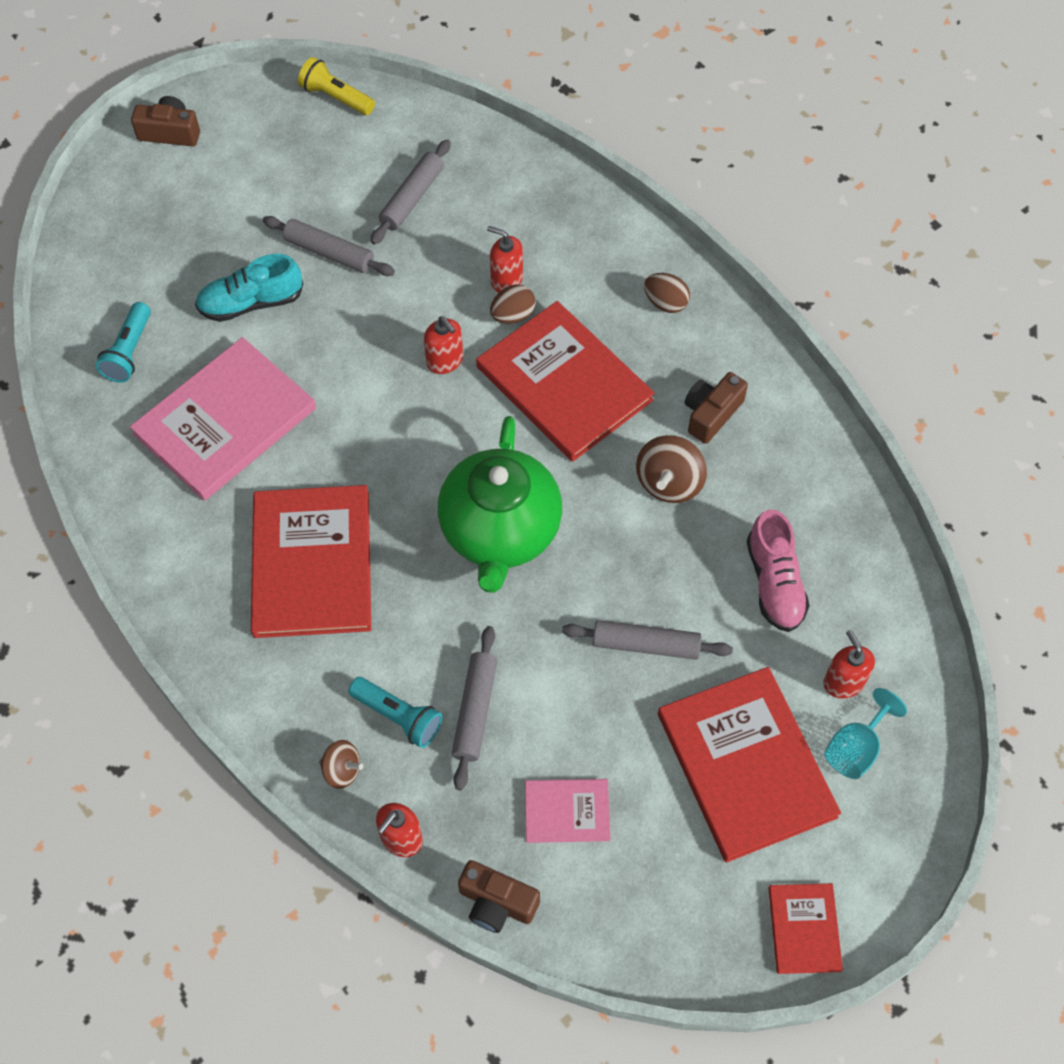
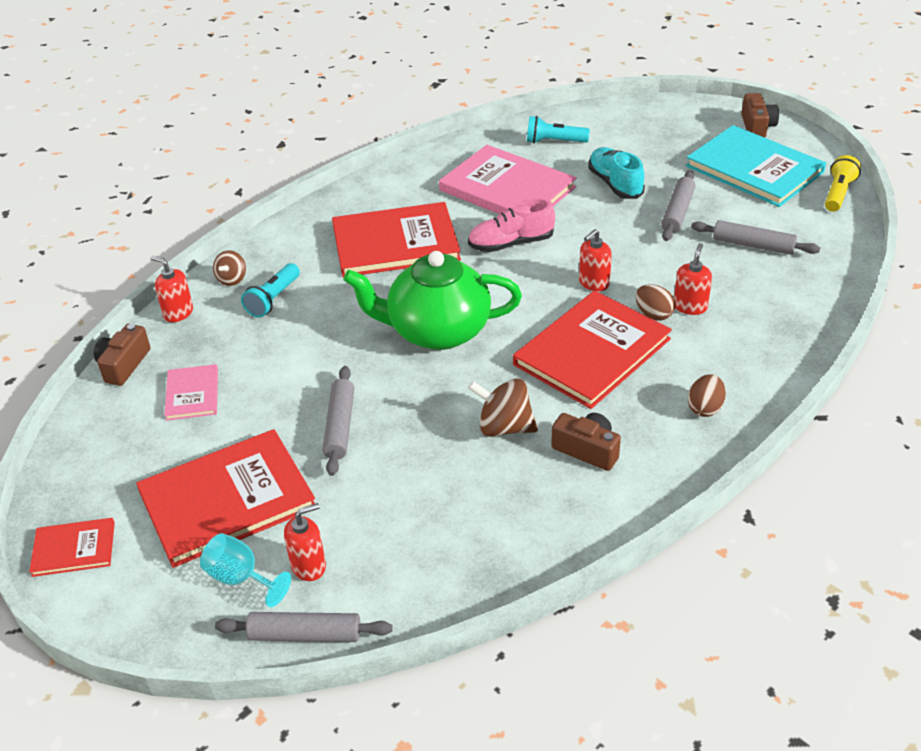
camera: 85 degrees right, 20 degrees down
grey rolling pin [452,626,497,790] -> grey rolling pin moved to [215,612,393,642]
pink shoe [747,509,810,632] -> pink shoe moved to [468,198,555,252]
none -> turquoise book [686,125,826,207]

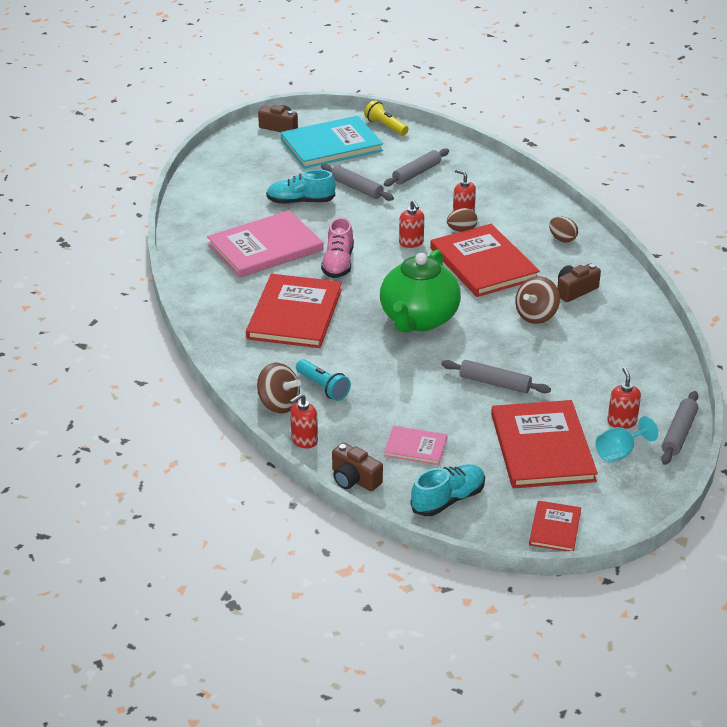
camera: 70 degrees left, 5 degrees down
brown spinning top [213,250,246,286] -> brown spinning top [257,363,301,413], size x1.62
turquoise flashlight [527,116,590,144] -> none
none -> turquoise shoe [411,464,485,516]

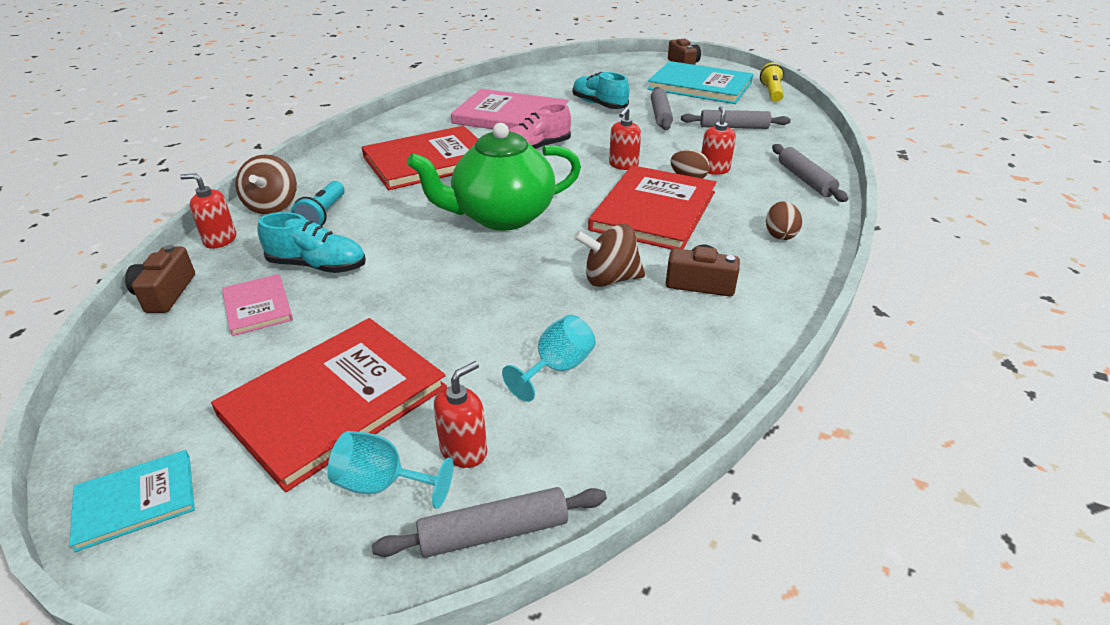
camera: 50 degrees right, 0 degrees up
turquoise shoe [411,464,485,516] -> turquoise shoe moved to [257,212,366,273]
grey rolling pin [441,360,551,393] -> grey rolling pin moved to [772,144,848,202]
red book [529,501,581,551] -> turquoise book [69,450,195,552]
none -> turquoise goblet [502,315,595,402]

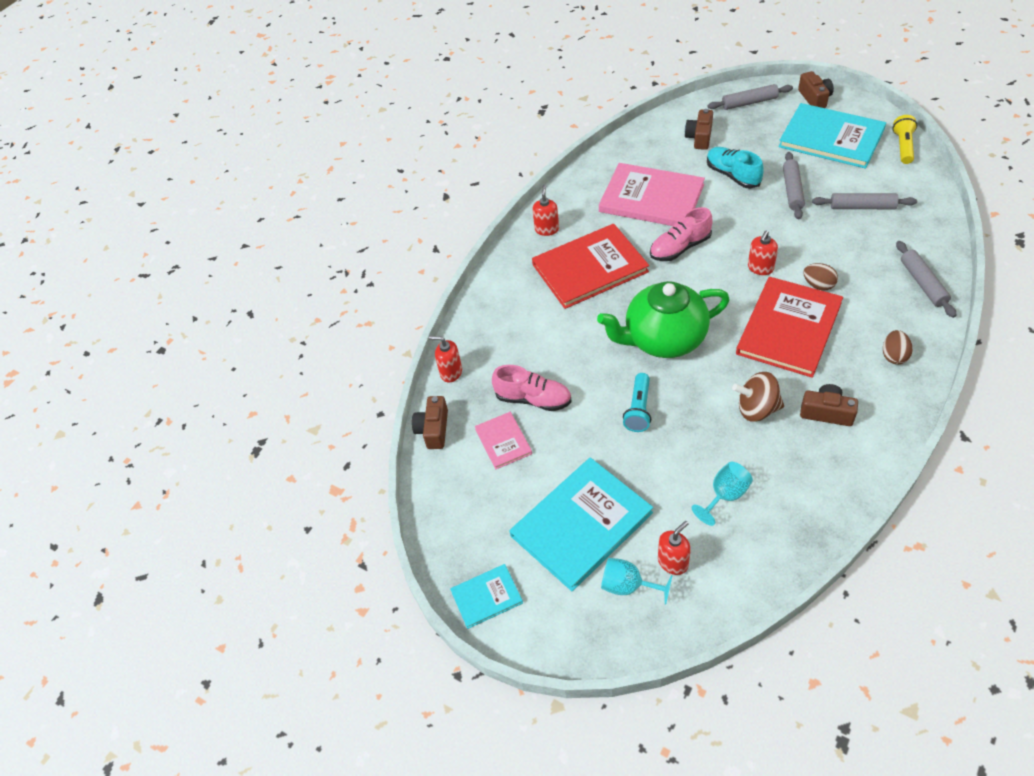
camera: 10 degrees right, 15 degrees up
red book [211,318,447,492] -> turquoise book [510,458,653,591]
brown spinning top [235,155,297,214] -> none
turquoise shoe [257,212,366,273] -> pink shoe [492,365,572,411]
turquoise flashlight [291,181,345,226] -> turquoise flashlight moved to [623,373,651,432]
grey rolling pin [372,487,607,558] -> grey rolling pin moved to [708,84,793,110]
red soap dispenser [701,106,736,175] -> red soap dispenser moved to [532,185,559,236]
none -> brown camera [685,109,713,150]

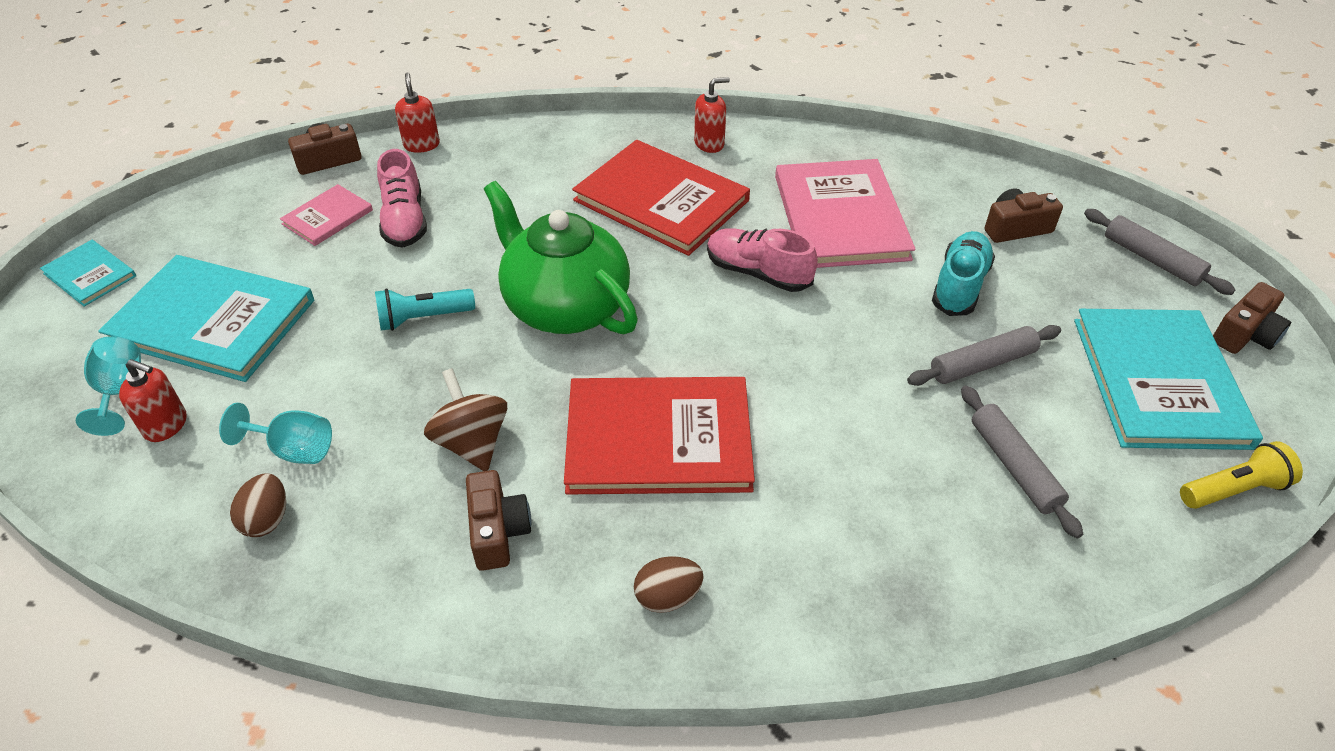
camera: 55 degrees right, 5 degrees down
red soap dispenser [748,231,778,275] -> none
brown egg [803,263,838,290] -> brown egg moved to [230,474,286,537]
grey rolling pin [896,241,956,318] -> none

